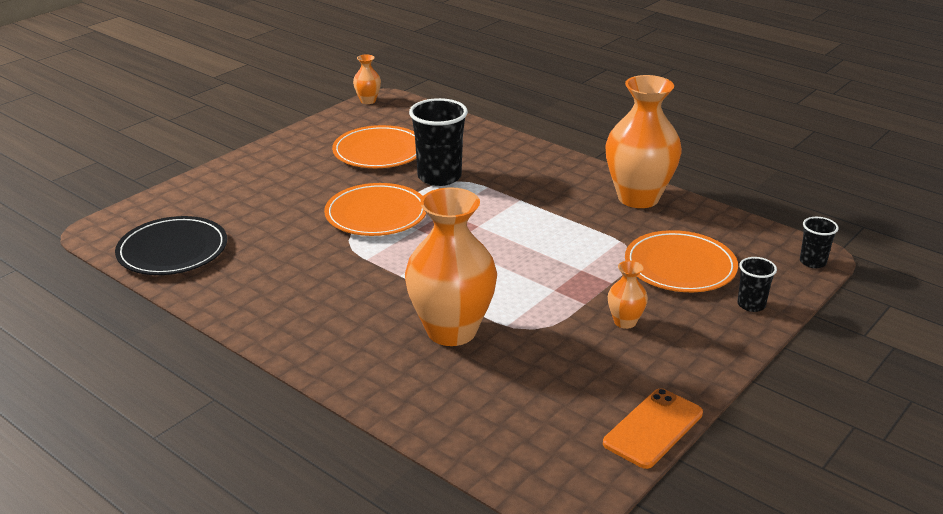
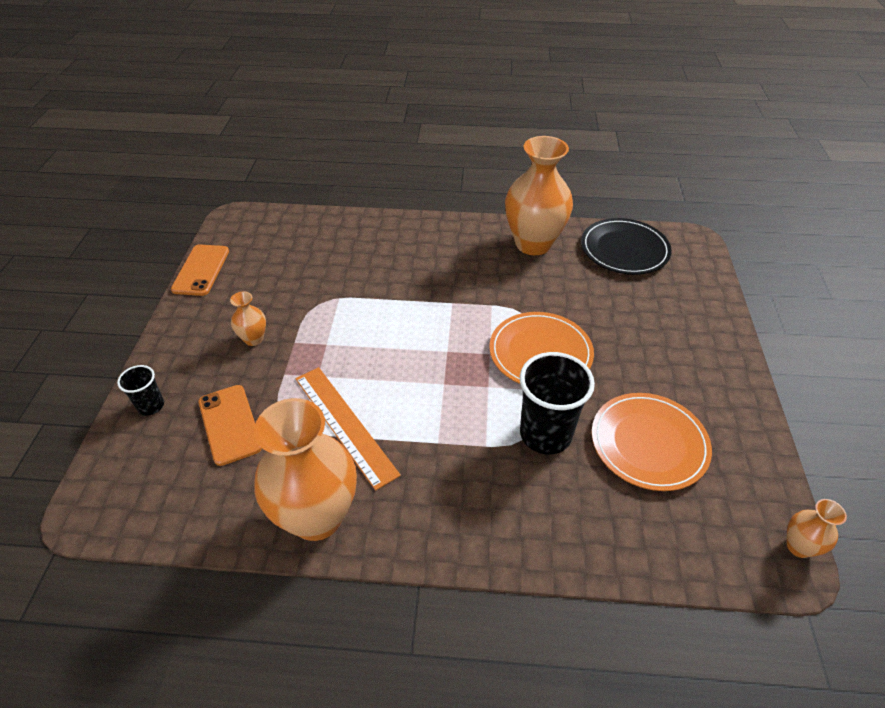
camera: 145 degrees right, 15 degrees up
orange vase [405,187,497,346] -> orange vase moved to [505,136,573,255]
orange plate [625,230,738,292] -> orange phone [198,385,262,466]
black cup [800,217,839,268] -> none
none -> orange ruler [296,367,401,491]

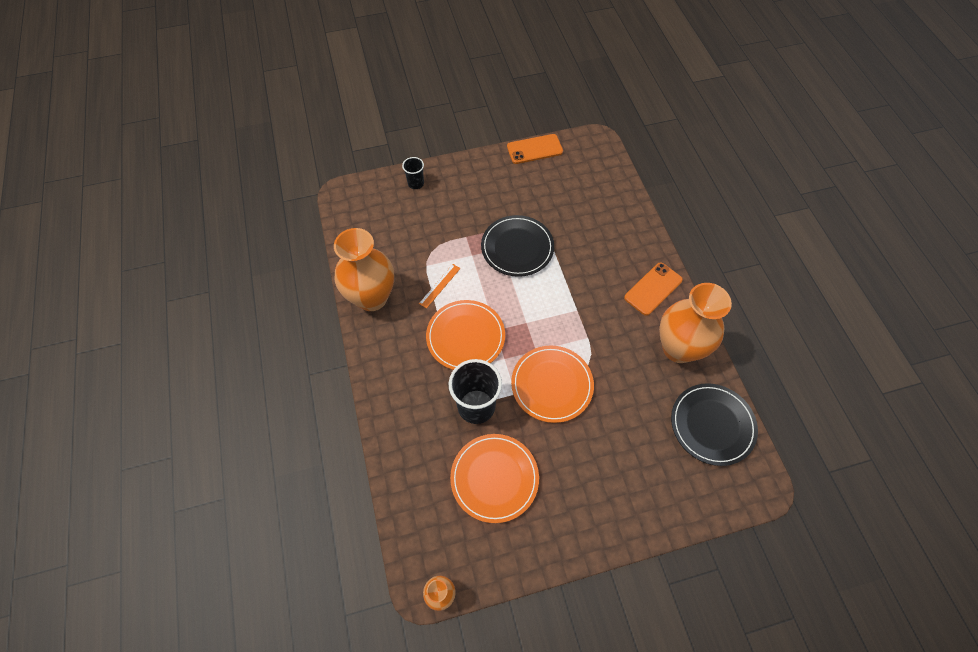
camera: 70 degrees right, 15 degrees up
orange phone [198,385,262,466] -> orange phone moved to [624,262,683,316]
orange vase [230,291,266,346] -> none
orange ruler [296,367,401,491] -> orange ruler [419,264,460,309], size x0.52
none -> orange plate [426,300,505,370]
none -> black plate [481,215,554,277]

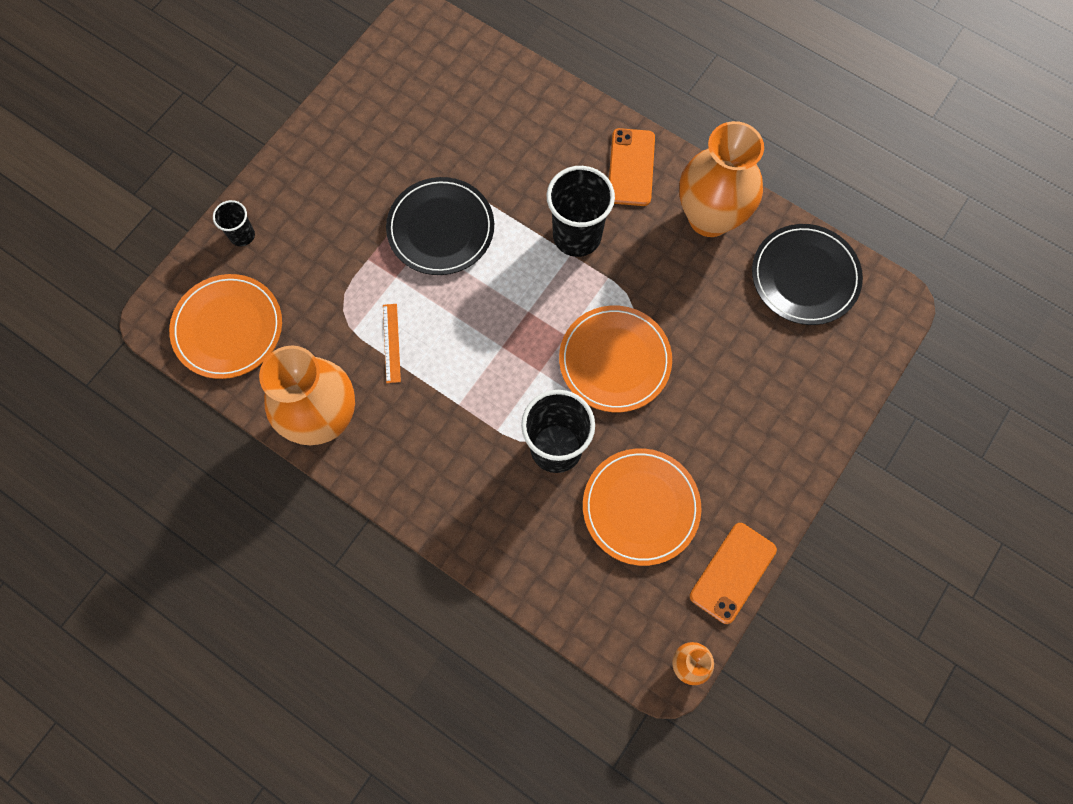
camera: 40 degrees left, 10 degrees up
orange plate [426,300,505,370] -> orange plate moved to [169,274,282,379]
orange phone [507,134,563,164] -> orange phone moved to [690,523,777,624]
none -> black cup [546,166,615,257]

